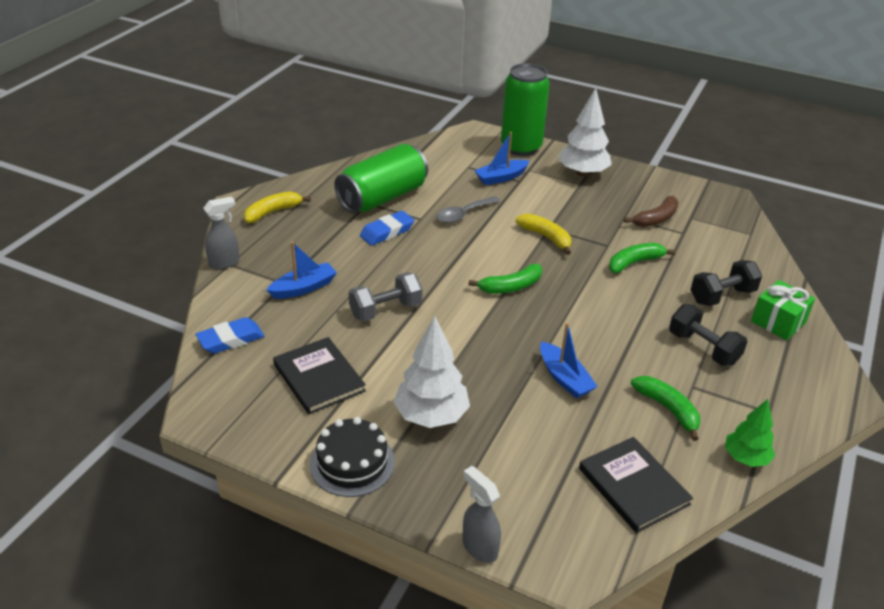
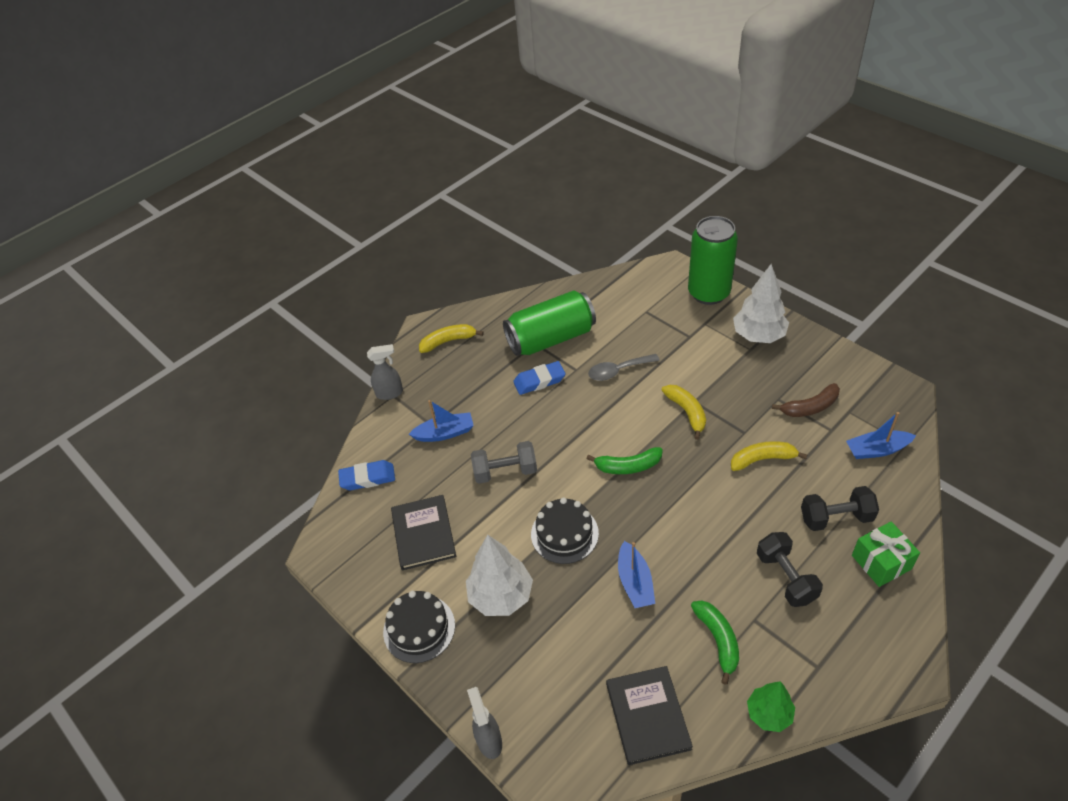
camera: 25 degrees right, 10 degrees up
blue boat [474,132,530,185] -> blue boat moved to [846,412,916,459]
green banana [609,243,676,273] -> yellow banana [731,441,807,471]
none -> black cake [531,498,599,564]

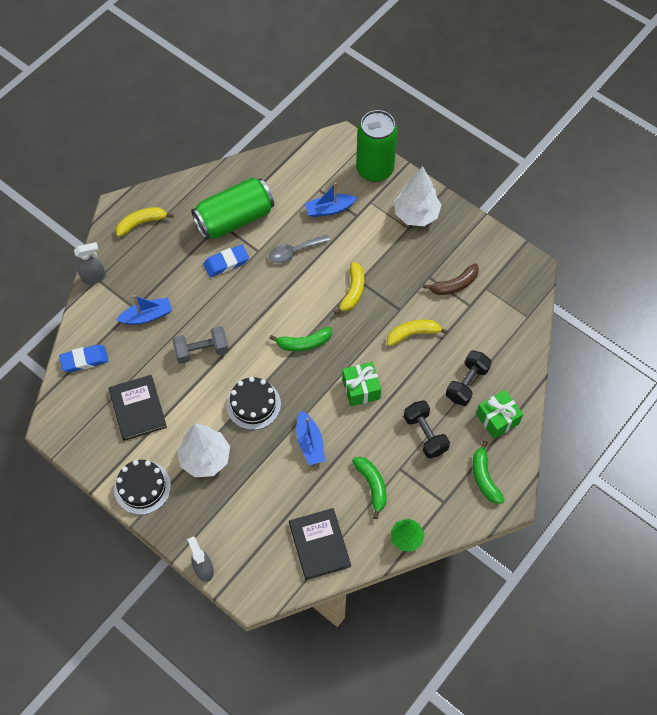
camera: 10 degrees left, 15 degrees up
yellow banana [662,385,706,440] -> yellow banana turned 45 degrees clockwise [334,262,364,314]
black dumbbell [801,486,879,531] -> black dumbbell turned 45 degrees counterclockwise [446,350,492,406]
blue boat [846,412,916,459] -> blue boat moved to [305,182,357,217]
none -> green gift [342,362,381,406]
none -> green banana [473,441,504,504]

